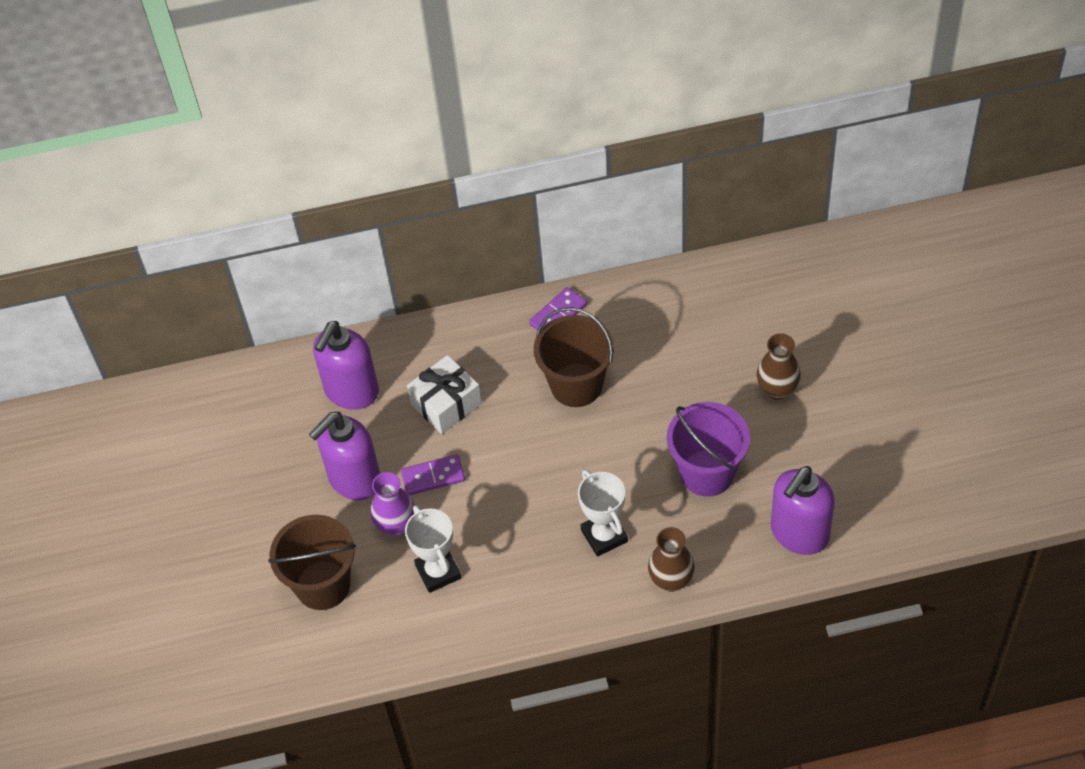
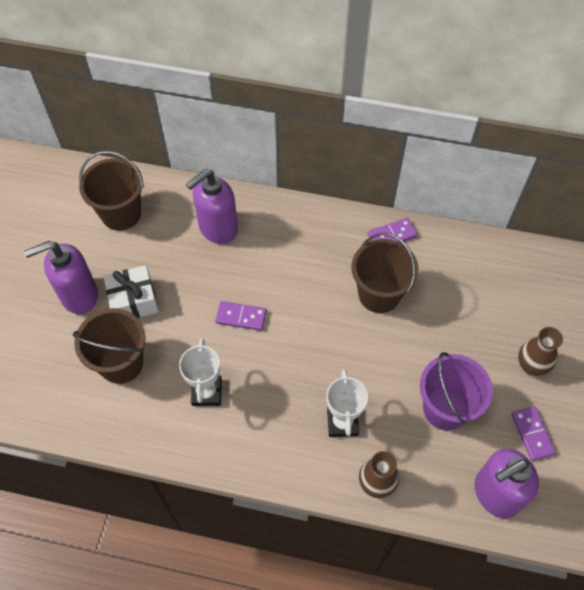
camera: 20 degrees right, 5 degrees up
purple soap dispenser [309,412,380,501] -> purple soap dispenser moved to [24,241,98,314]
purple vase [371,472,415,536] -> none
white gift [407,355,482,434] -> white gift moved to [103,265,159,318]
none -> brown bucket [79,151,144,231]
none -> purple domino [511,406,556,461]

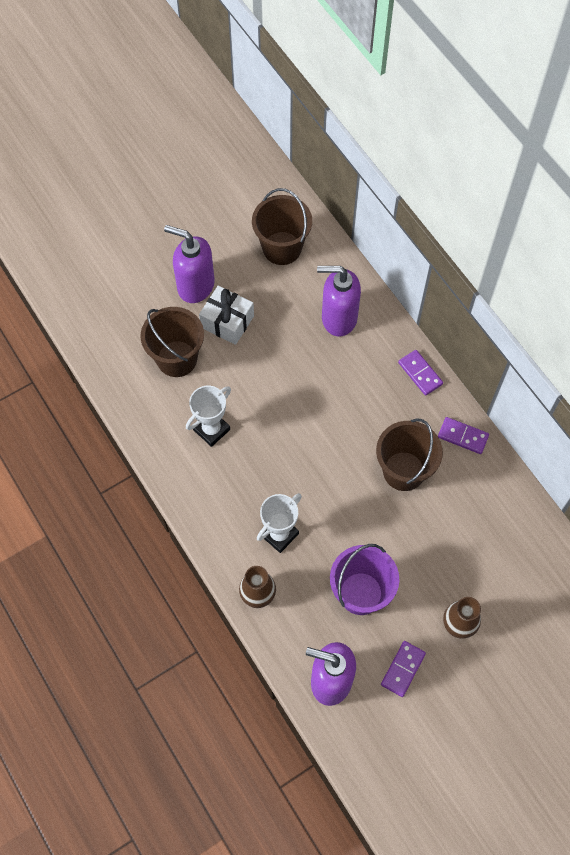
camera: 45 degrees right, 5 degrees up
purple domino [215,301,267,331] -> purple domino moved to [398,350,443,396]

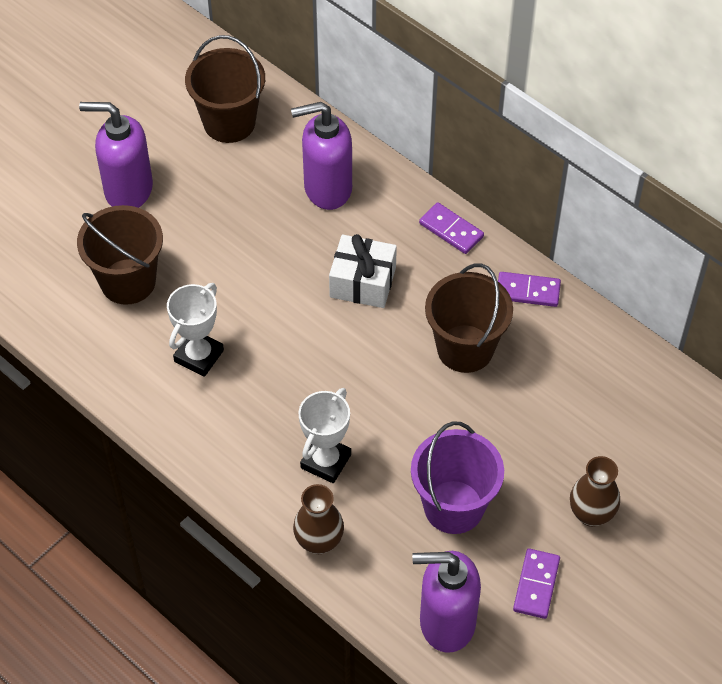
camera: 15 degrees left, 10 degrees down
white gift [199,286,254,345] -> white gift moved to [329,234,397,308]

